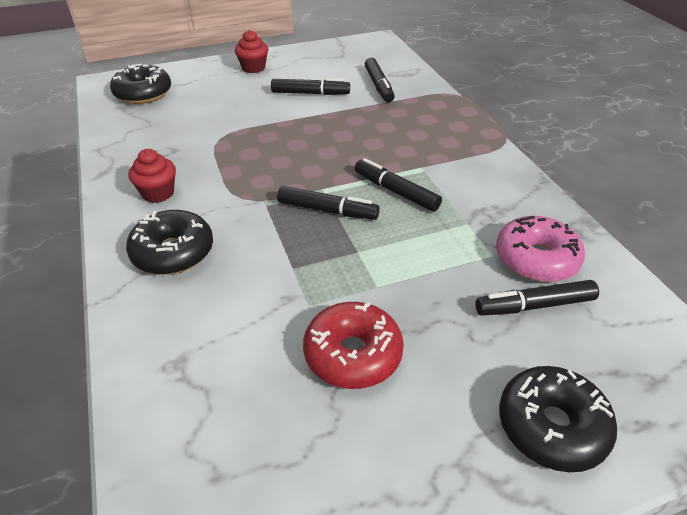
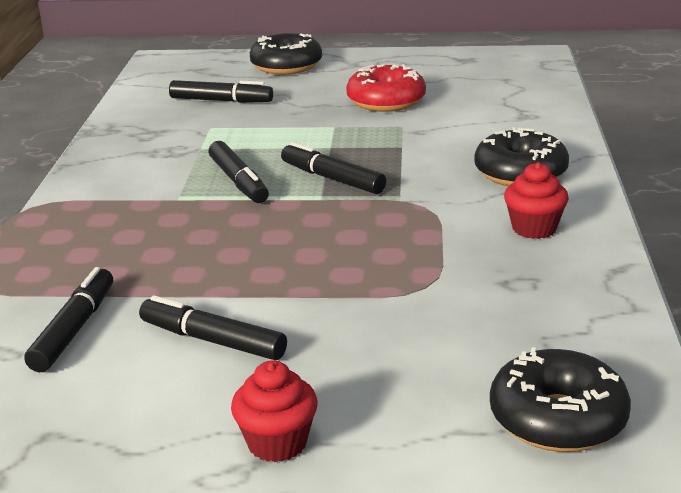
camera: 155 degrees left, 15 degrees down
pink donut [496,216,585,282] -> none

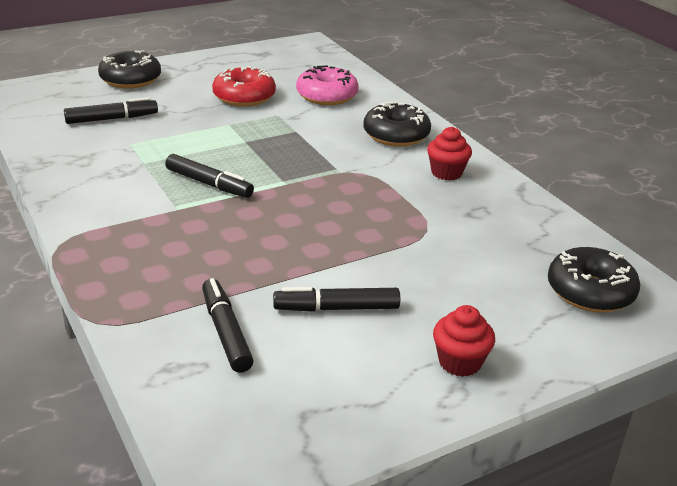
camera: 35 degrees left, 5 degrees up
black marker [281,142,386,194] -> none
none -> pink donut [296,65,359,105]

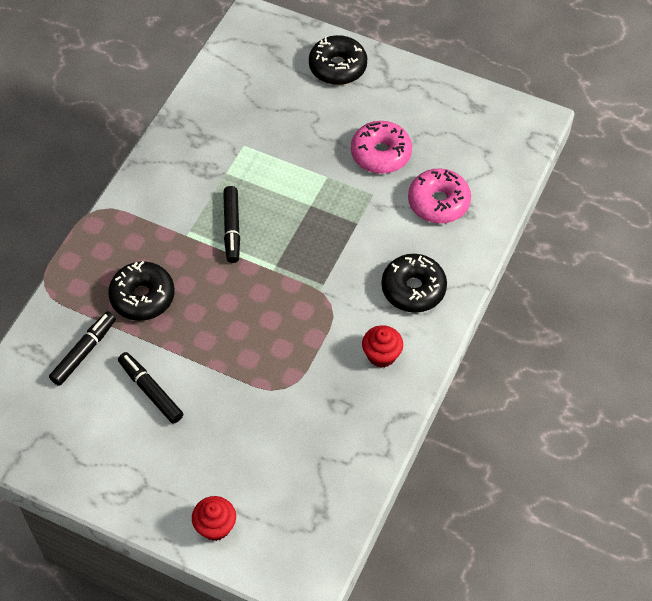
camera: 55 degrees right, 25 degrees up
black marker [64,97,158,124] -> none
red donut [212,66,276,107] -> pink donut [351,121,412,174]
red cupcake [433,305,495,377] -> red cupcake moved to [192,496,236,541]
black donut [548,247,640,312] -> black donut moved to [108,261,175,321]

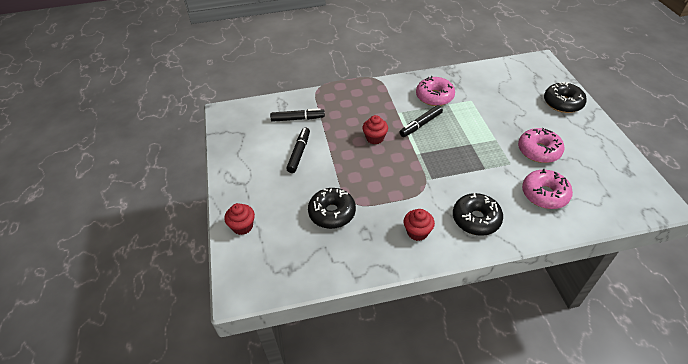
camera: 55 degrees right, 10 degrees down
black donut [108,261,175,321] -> black donut moved to [308,188,356,229]
none -> red cupcake [362,115,388,144]
none -> pink donut [416,76,455,106]

